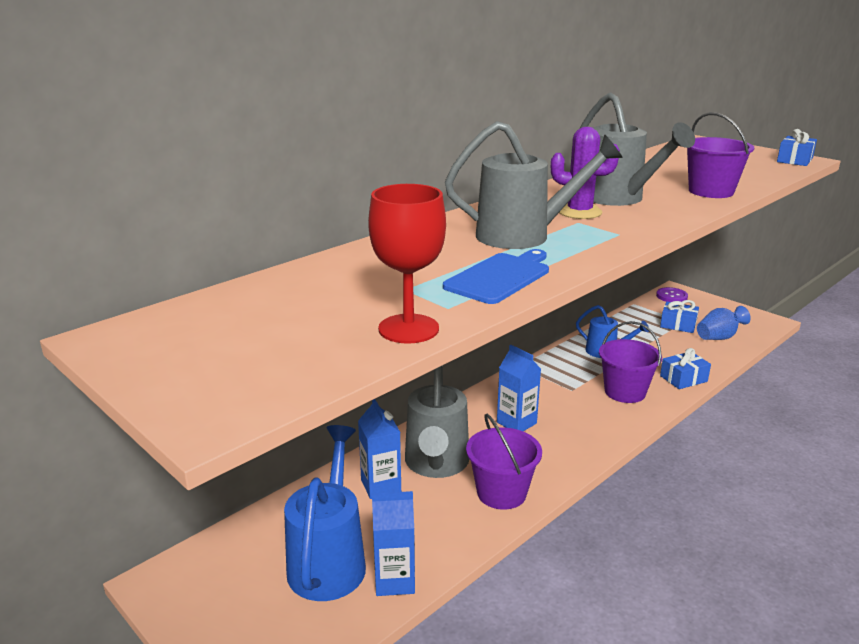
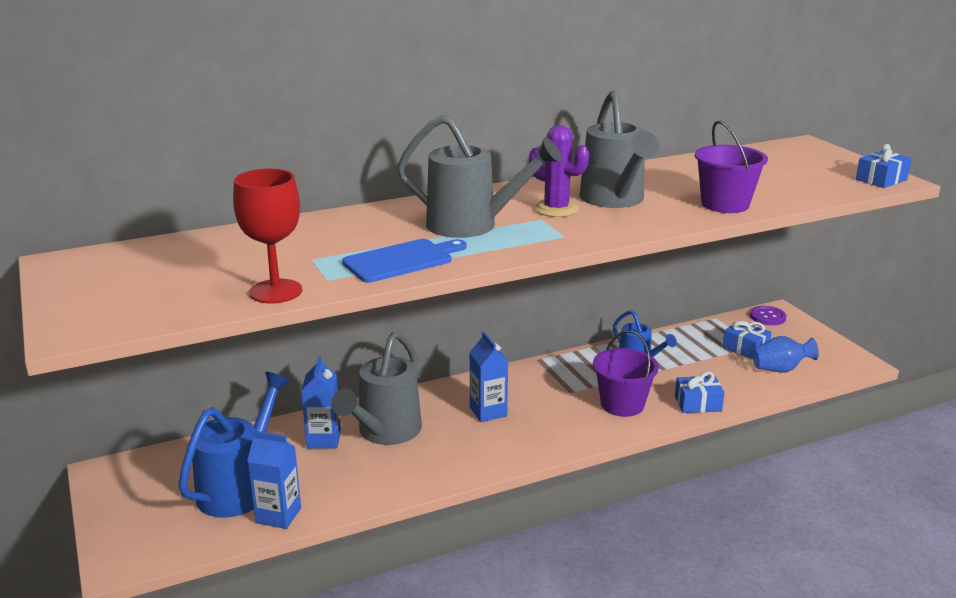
camera: 20 degrees right, 0 degrees up
purple bucket [466,414,542,510] -> none

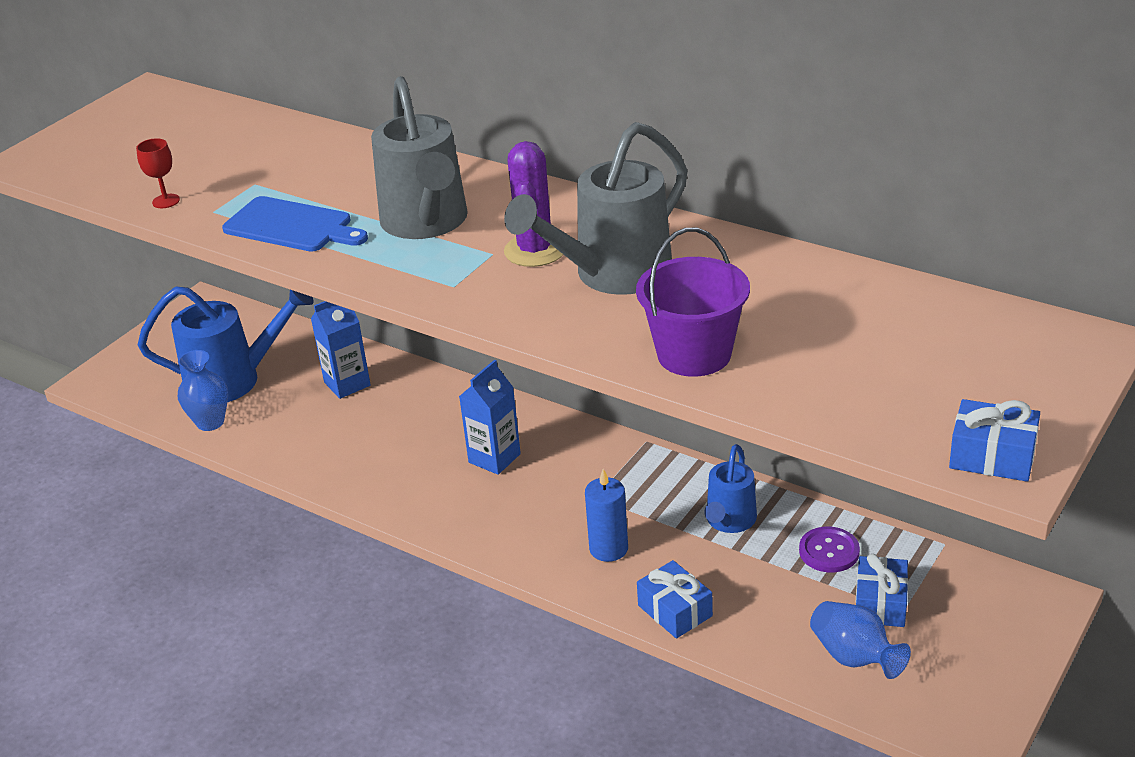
camera: 60 degrees right, 10 degrees up
red goblet [233,169,302,304] -> red goblet [136,138,180,208], size x0.49
blue carton [247,430,301,529] -> blue vase [178,350,228,431]
grey watering can [331,332,422,445] -> none
purple bucket [593,330,659,417] -> blue candle [585,469,628,562]
purple button [750,306,786,325] -> purple button moved to [799,526,860,573]

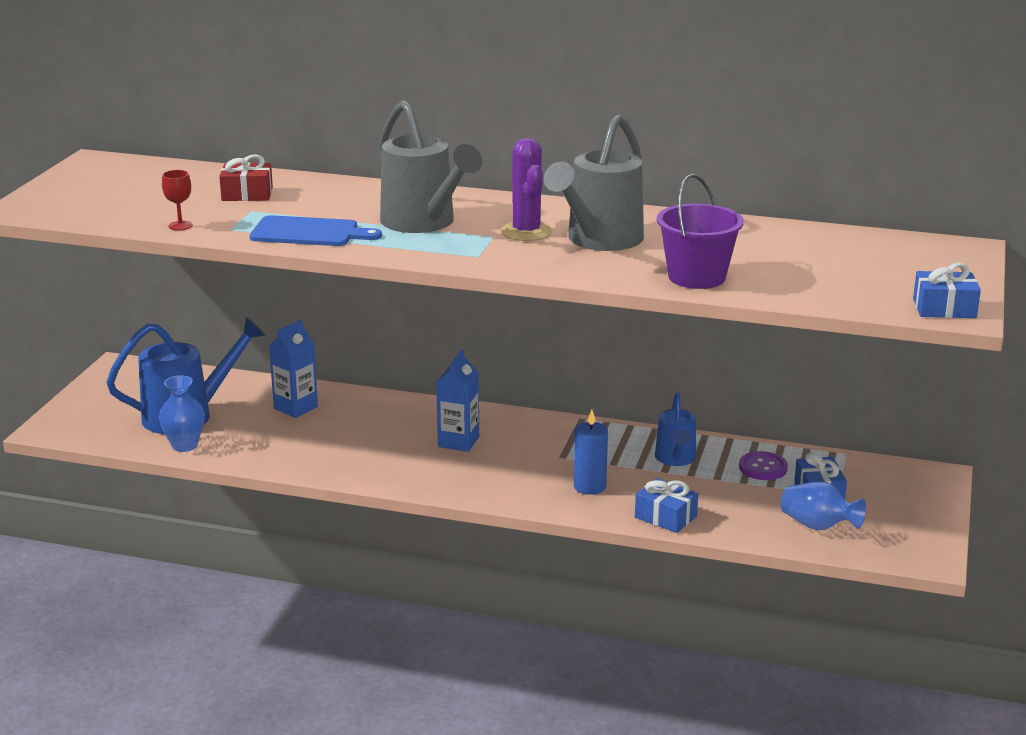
camera: 20 degrees left, 10 degrees down
none -> red gift [219,154,273,201]

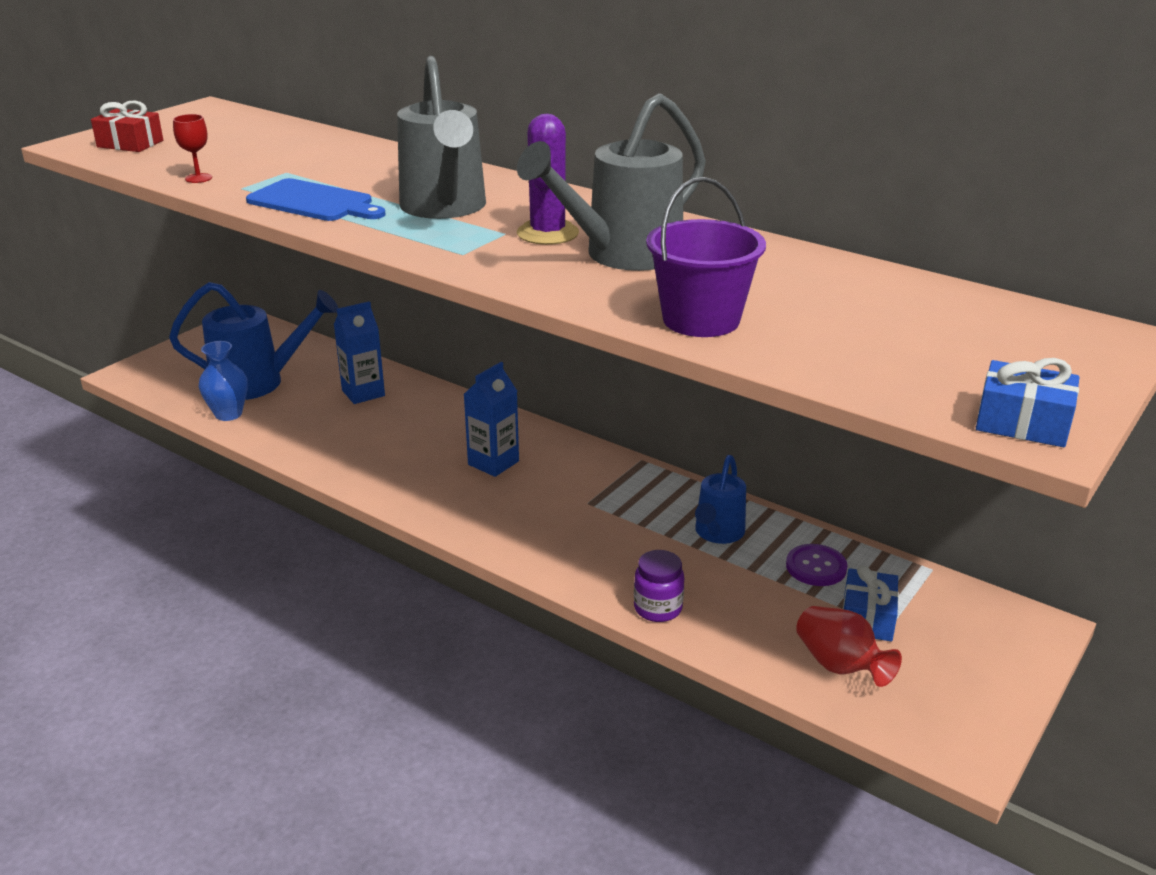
camera: 20 degrees right, 5 degrees up
red gift [219,154,273,201] -> red gift moved to [91,101,163,152]
blue candle [574,409,608,495] -> none
blue gift [635,478,698,533] -> purple jar [634,550,684,622]
blue vase [781,482,866,530] -> red vase [796,606,902,687]

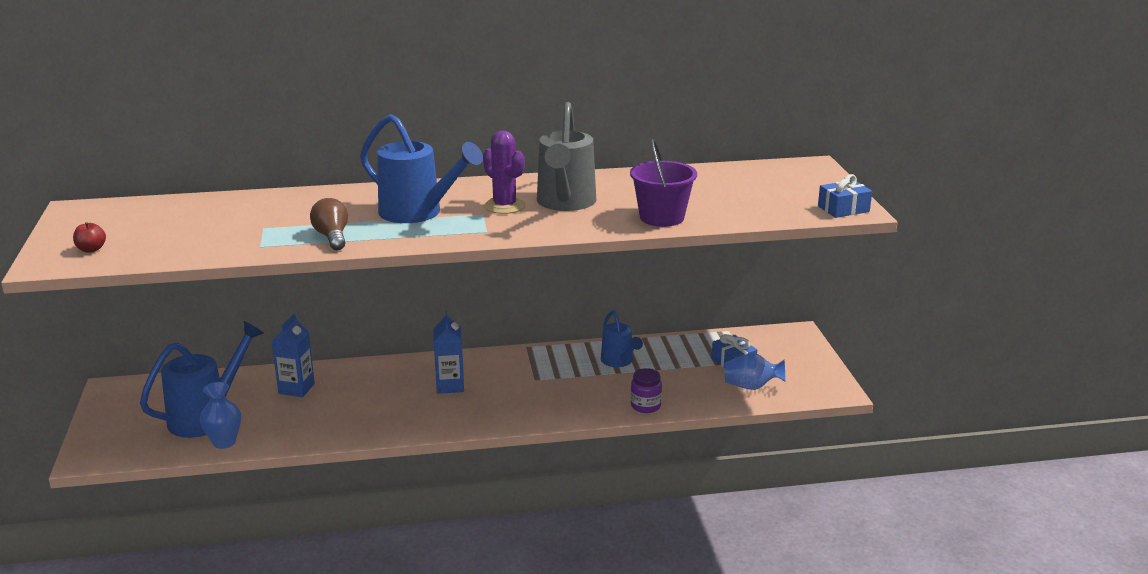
camera: 45 degrees left, 5 degrees down
red gift [91,101,163,152] -> red apple [73,222,106,253]
red goblet [173,114,212,183] -> none
blue cutting board [246,178,385,221] -> brown light bulb [310,198,348,250]
grey watering can [397,56,486,219] -> blue watering can [360,114,483,223]
purple button [786,544,848,586] -> none
red vase [796,606,902,687] -> blue vase [724,353,785,390]

